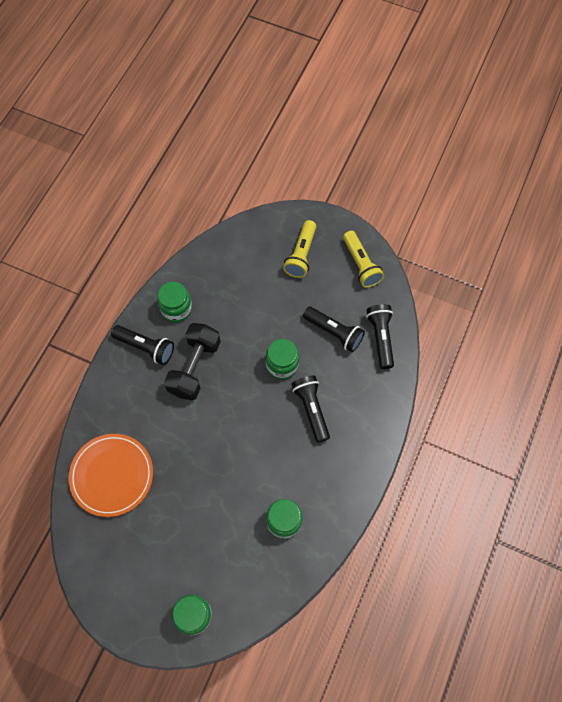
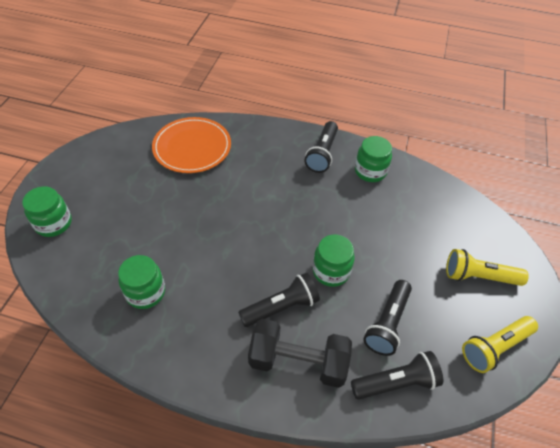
camera: 80 degrees right, 15 degrees down
black dumbbell [164,323,221,401] -> black dumbbell moved to [248,319,352,388]

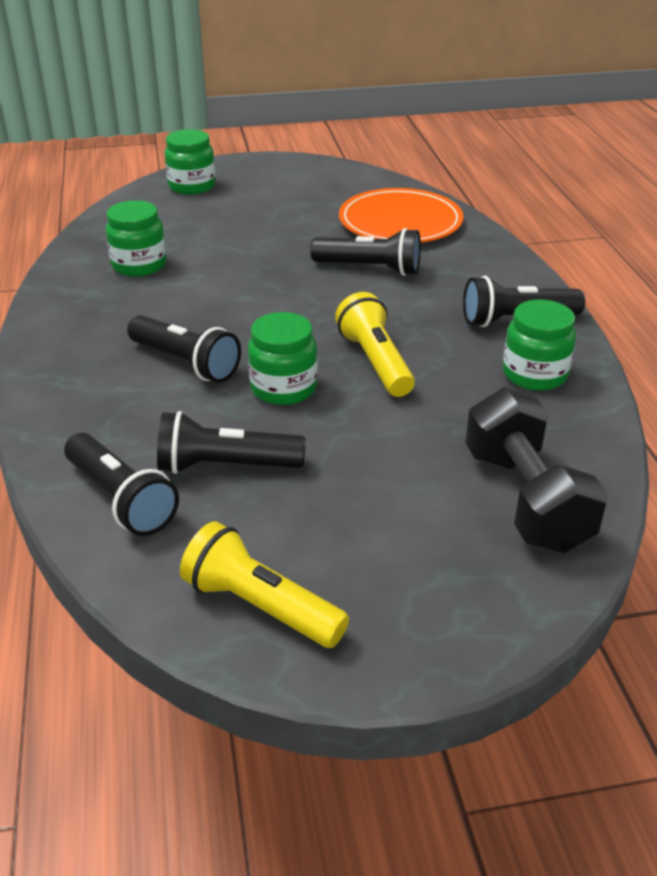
camera: 65 degrees right, 15 degrees down
black dumbbell [248,319,352,388] -> black dumbbell moved to [465,387,608,553]
yellow flashlight [446,249,529,286] -> yellow flashlight moved to [335,292,415,397]
none -> black flashlight [310,228,421,276]

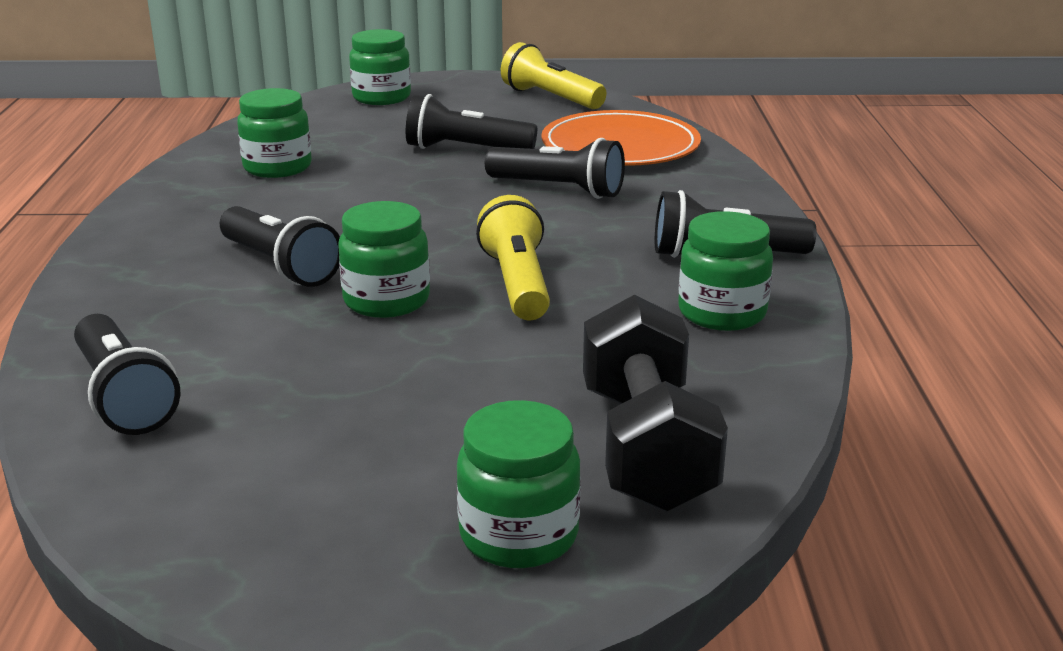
camera: 10 degrees right, 10 degrees down
black flashlight [157,411,306,474] -> black flashlight moved to [406,94,537,149]
yellow flashlight [180,521,349,648] -> yellow flashlight moved to [501,42,606,109]
none -> green jar [456,400,581,568]

